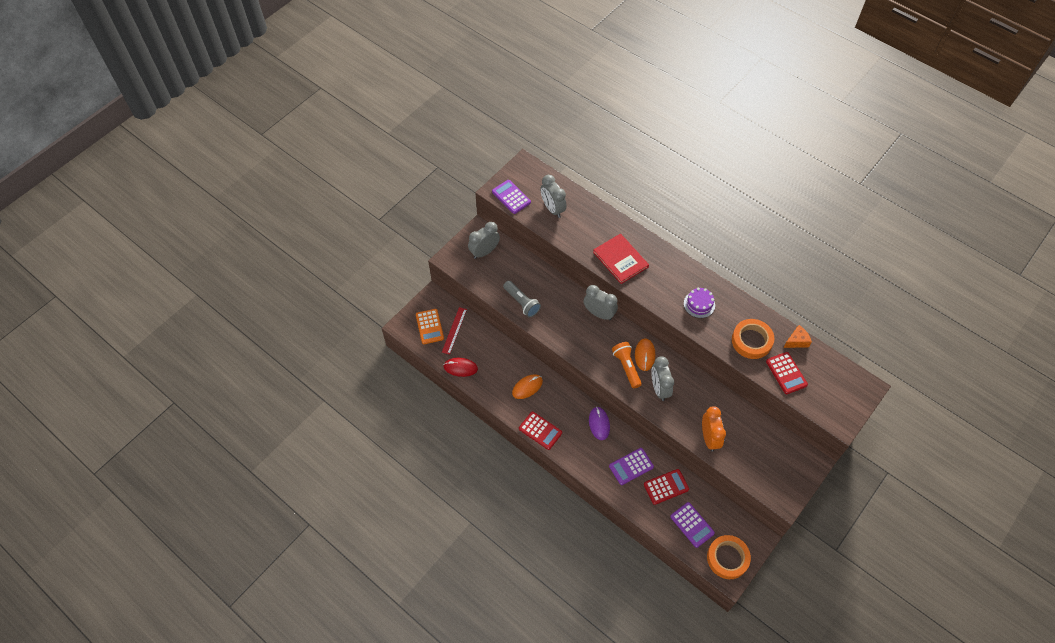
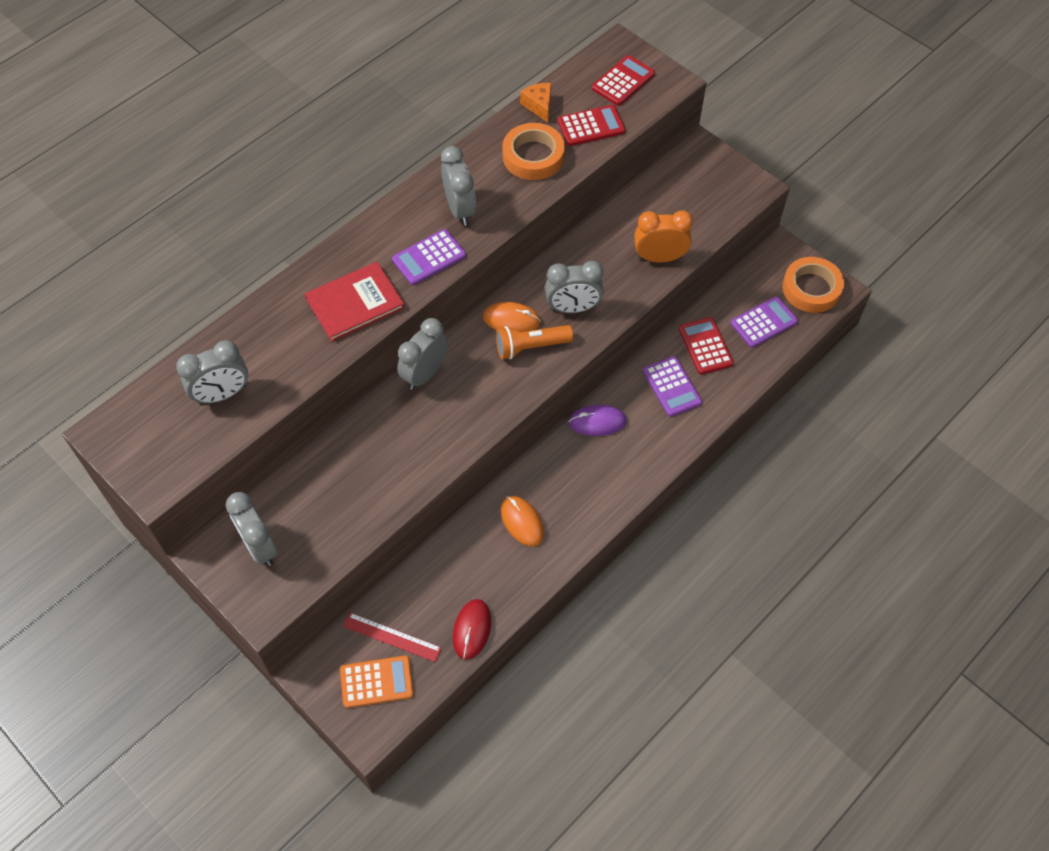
camera: 85 degrees left, 0 degrees up
purple calculator [492,180,531,214] -> purple calculator moved to [392,229,466,285]
grey flashlight [503,281,541,317] -> none
red calculator [519,412,562,450] -> red calculator moved to [592,55,655,106]
purple cake [684,288,715,318] -> grey clock [441,146,476,226]

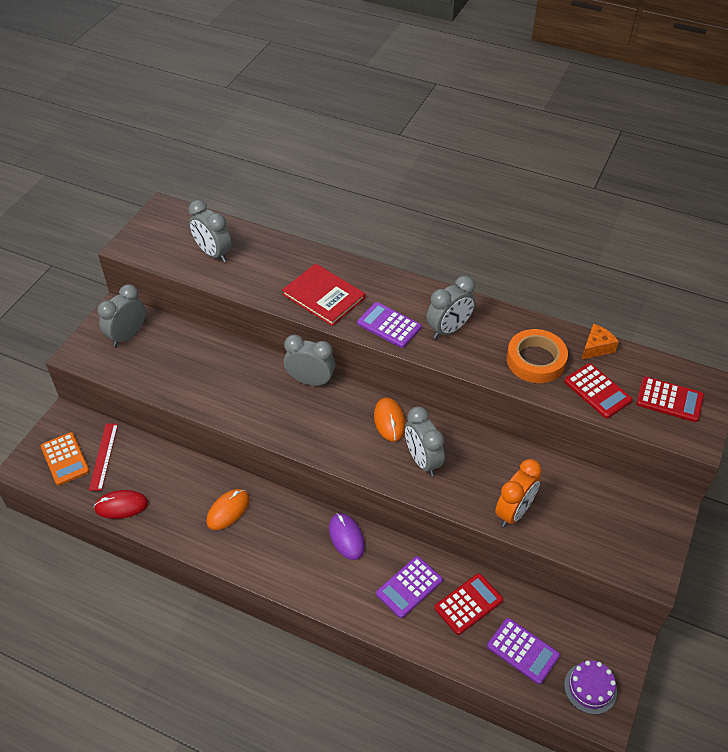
camera: 70 degrees right, 10 degrees down
orange flashlight [496,325,573,359] -> none
orange clock [634,211,693,263] -> orange clock turned 60 degrees clockwise [495,459,542,527]
orange tape [782,257,844,313] -> purple cake [564,660,617,715]

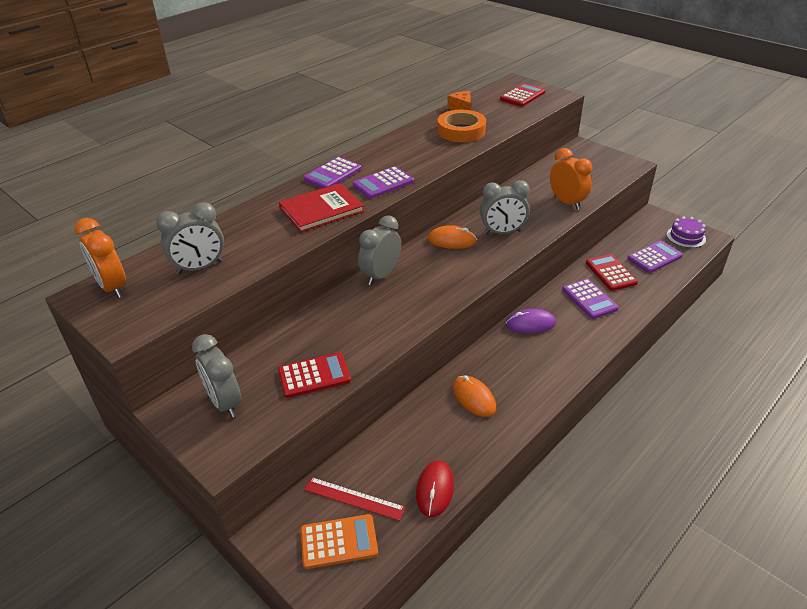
camera: 70 degrees left, 10 degrees down
grey clock [426,276,476,339] -> none
red calculator [564,363,632,418] -> red calculator moved to [278,353,351,398]
none -> orange clock [74,218,126,298]
none -> purple calculator [303,157,361,188]

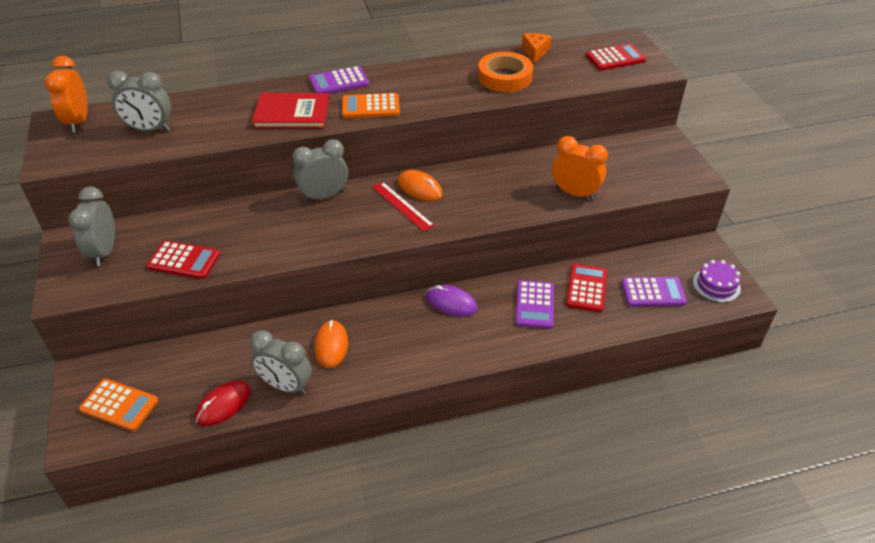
camera: 30 degrees right, 5 degrees up
red ruler [304,477,405,521] -> red ruler moved to [372,182,435,232]
purple calculator [353,166,414,199] -> orange calculator [342,93,400,118]
grey clock [480,180,530,235] -> grey clock moved to [250,330,312,394]
orange clock [550,148,592,210] -> orange clock turned 60 degrees counterclockwise [552,136,608,200]

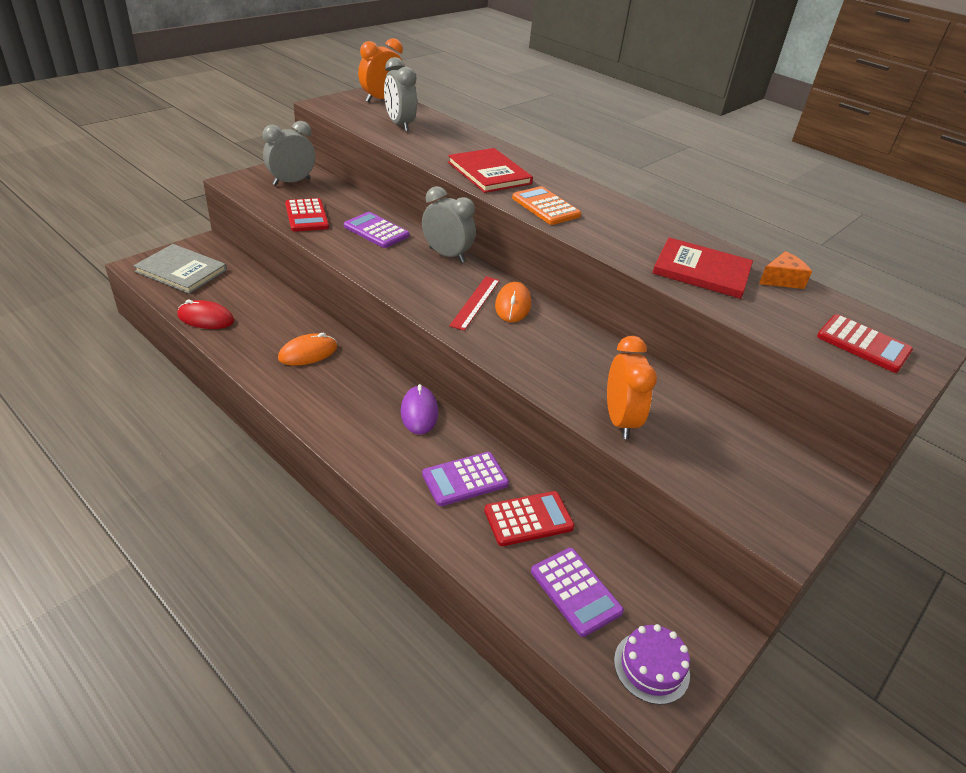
camera: 55 degrees right, 5 degrees down
orange calculator [79,379,158,431] -> grey book [133,244,227,294]
grey clock [250,330,312,394] -> none
purple calculator [309,66,369,93] -> purple calculator moved to [344,212,410,248]
orange tape [478,52,533,92] -> red book [652,237,753,299]

